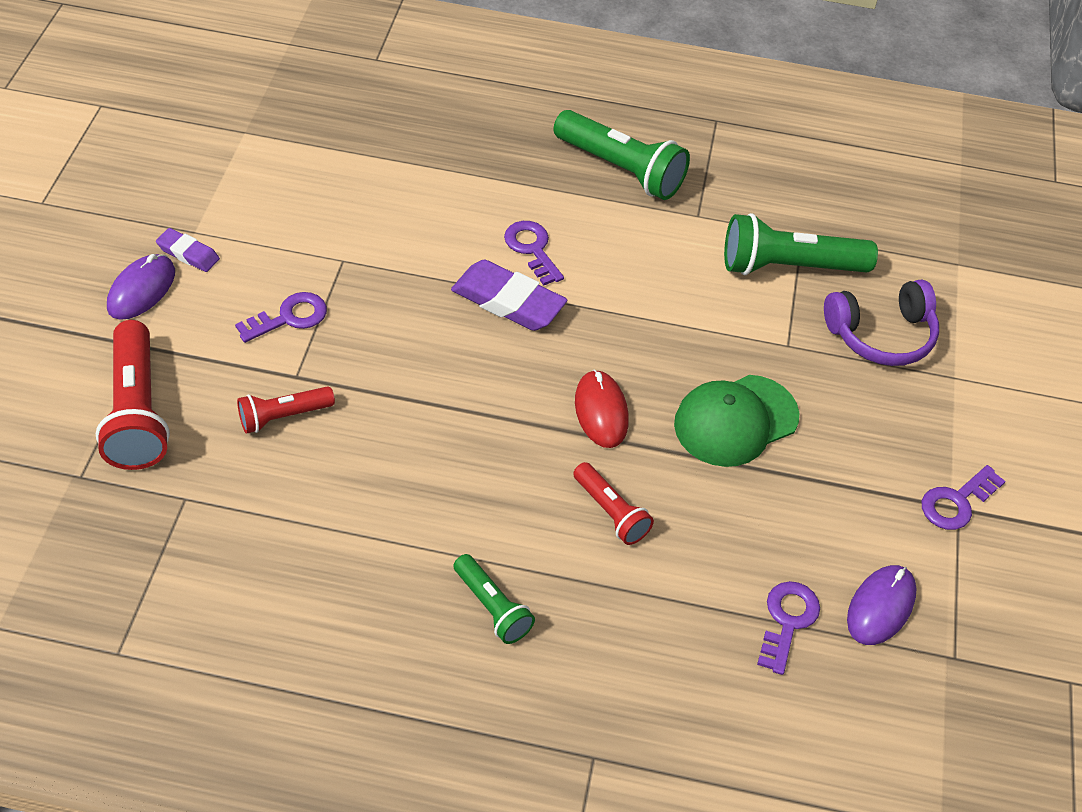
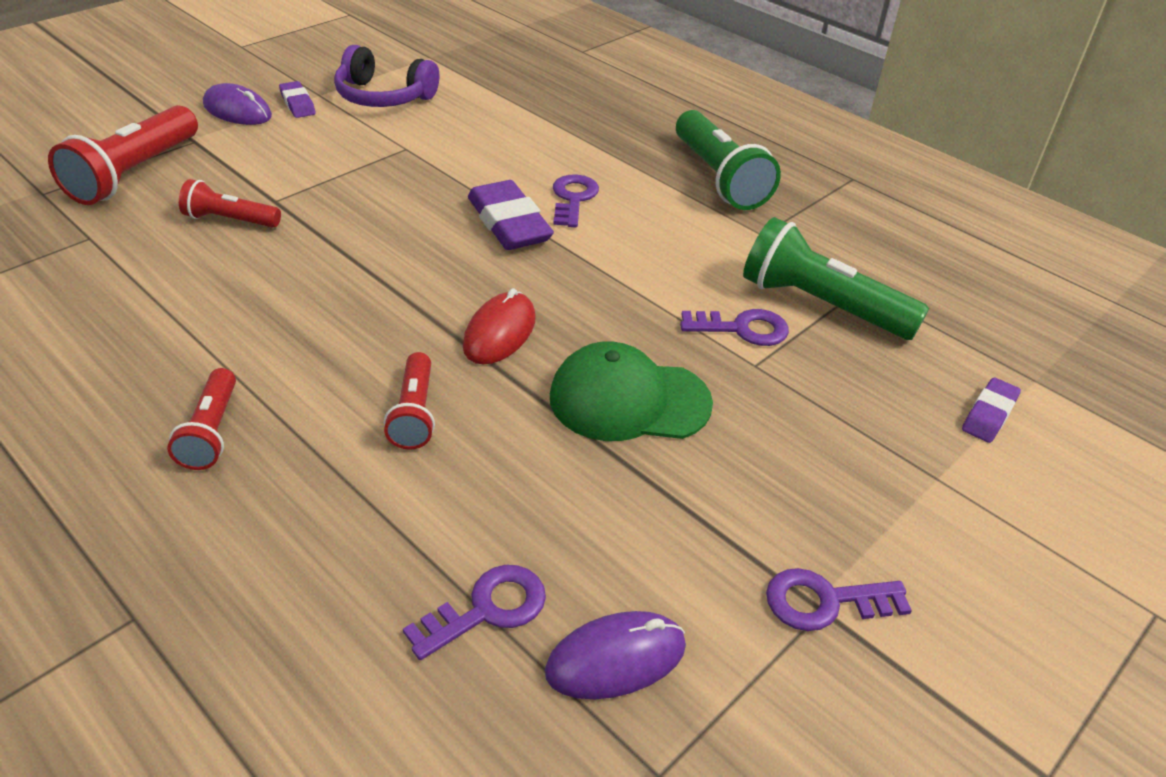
camera: 35 degrees right, 10 degrees down
purple mouse [107,254,175,320] -> purple mouse turned 60 degrees clockwise [203,83,272,125]
purple key [235,292,327,343] -> purple key moved to [680,309,789,346]
green flashlight [453,554,535,644] -> red flashlight [167,368,236,470]
purple headphones [824,279,939,366] -> purple headphones moved to [334,45,439,107]
none -> purple eraser [962,378,1021,443]

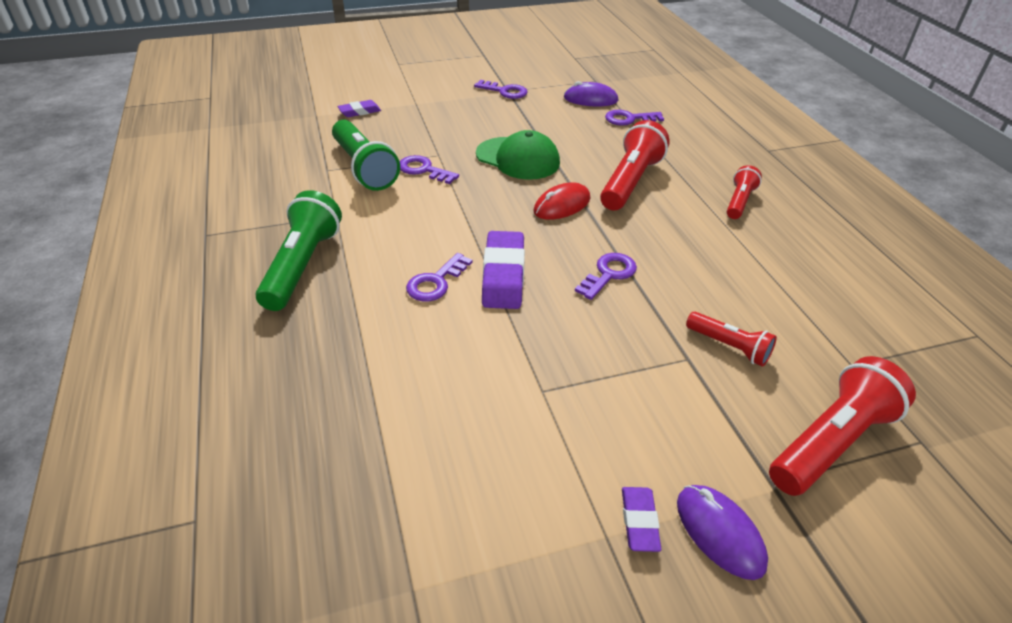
camera: 150 degrees left, 0 degrees up
purple headphones [334,45,439,107] -> none
red flashlight [384,352,435,450] -> red flashlight [600,120,670,210], size x1.75
none -> purple key [575,253,637,300]

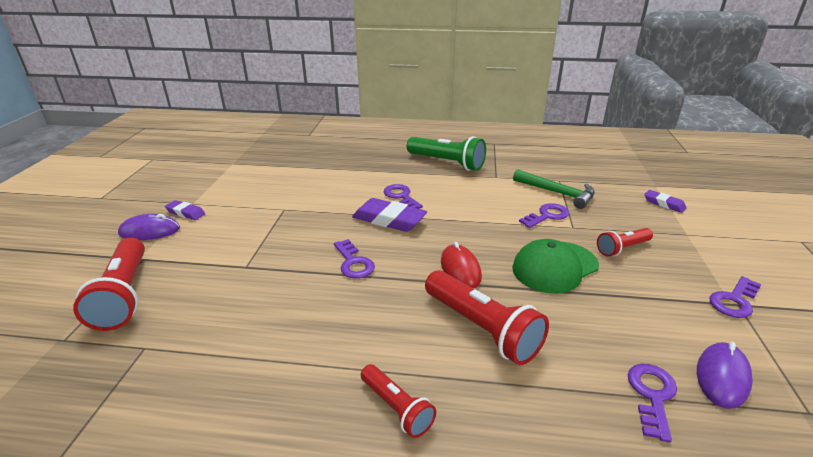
camera: 115 degrees right, 10 degrees down
green flashlight [332,120,400,191] -> green hammer [513,169,595,209]
purple eraser [338,100,381,117] -> purple eraser turned 45 degrees counterclockwise [644,190,687,213]
red flashlight [686,312,777,367] -> red flashlight moved to [597,228,653,257]

